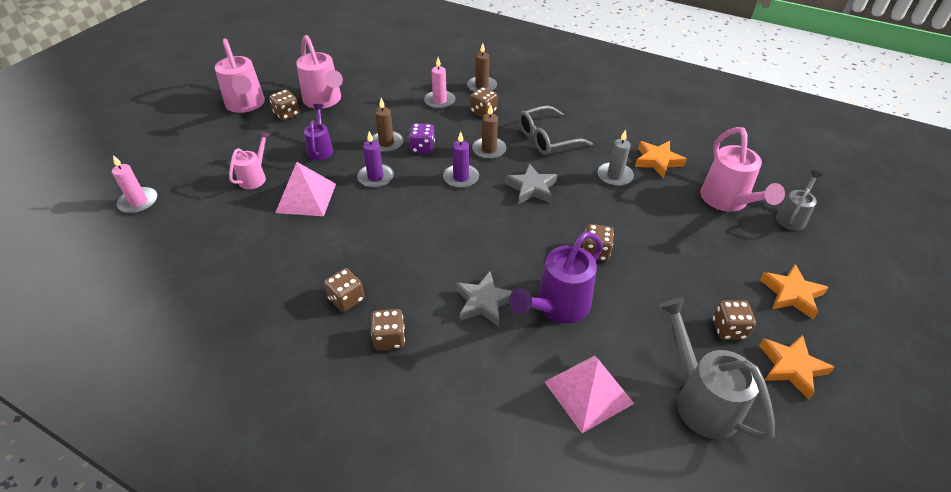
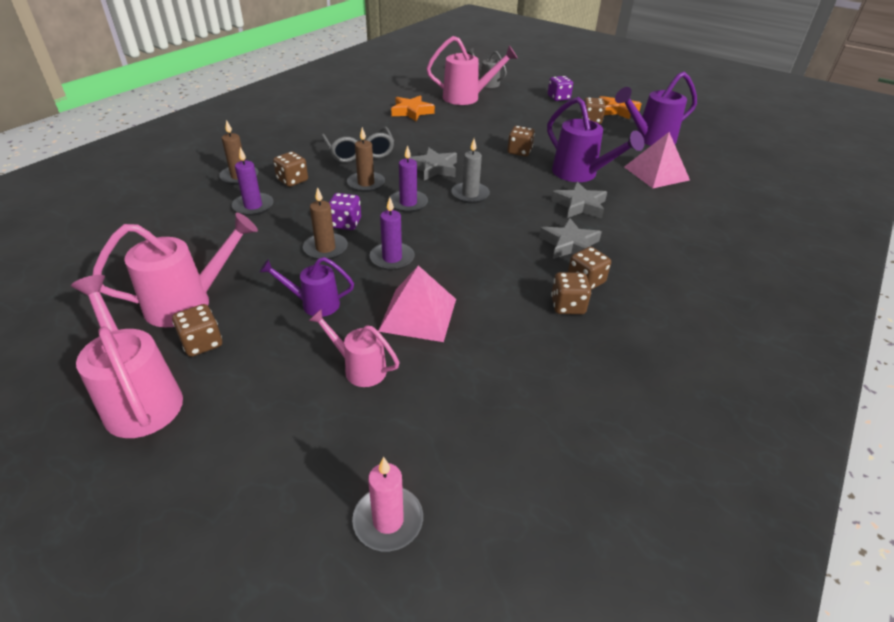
camera: 85 degrees left, 5 degrees down
pink watering can [215,38,265,113] -> pink watering can turned 105 degrees counterclockwise [71,275,183,438]
brown dice [371,309,405,350] -> brown dice moved to [551,272,591,314]
pink candle [424,57,455,109] -> purple candle [232,147,274,216]
grey candle [597,130,634,186] -> grey candle moved to [451,139,490,204]
grey watering can [659,297,775,441] -> purple watering can [615,72,697,146]
orange star [760,264,829,319] -> purple dice [548,76,573,101]
none -> grey star [539,218,602,259]

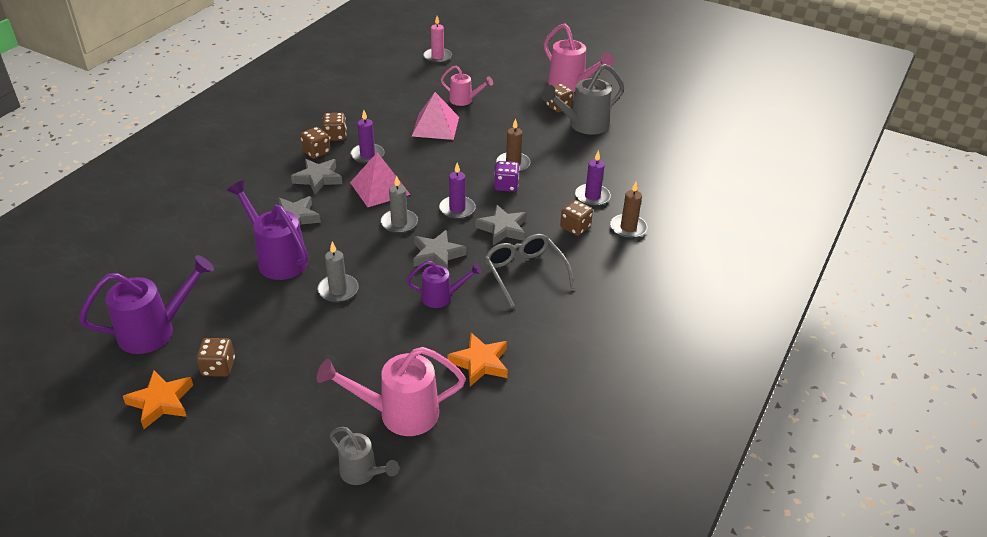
camera: 175 degrees right, 0 degrees up
pink watering can [93,213,258,327] -> grey watering can [541,64,624,135]
purple watering can [260,257,354,317] -> purple watering can moved to [406,261,482,308]
brown candle [347,127,385,192] -> grey star [475,205,527,245]
purple candle [370,197,415,270] -> purple candle moved to [350,110,385,164]
brown dice [507,126,535,157] -> grey candle [317,242,359,303]
purple dice [548,76,573,101] -> none
pink pyramid [624,132,690,188] -> pink pyramid moved to [350,152,411,207]

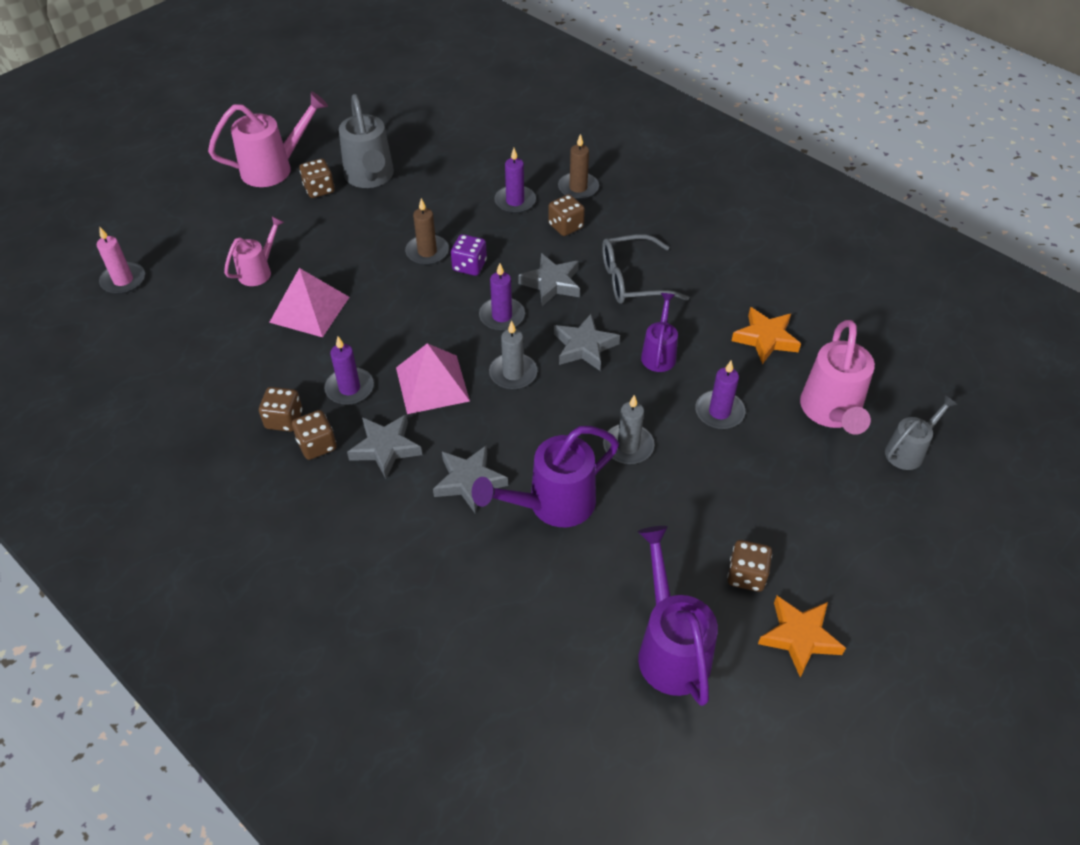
camera: 75 degrees left, 10 degrees up
none -> purple candle [695,361,745,429]

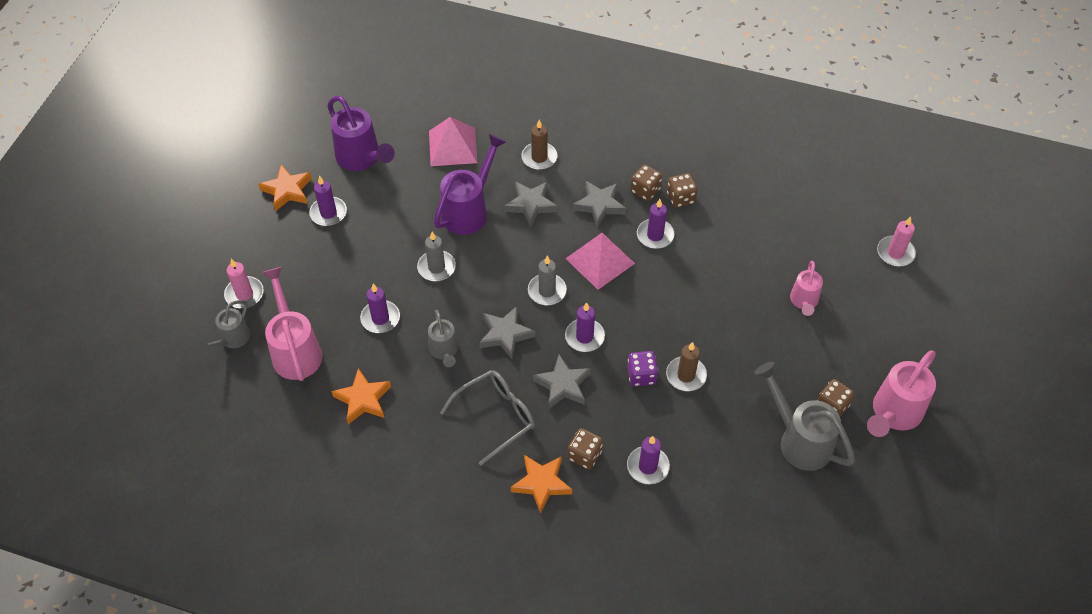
camera: 155 degrees right, 5 degrees up
pink pyramid [269,268,349,337] -> pink pyramid moved to [429,117,477,166]
brown candle [558,134,599,200] -> brown candle moved to [521,120,558,170]
purple watering can [641,293,678,372] -> grey watering can [428,310,458,367]
brown dice [727,540,772,592] -> purple candle [309,176,347,226]
none -> pink candle [224,259,264,308]
none -> orange star [511,455,572,514]

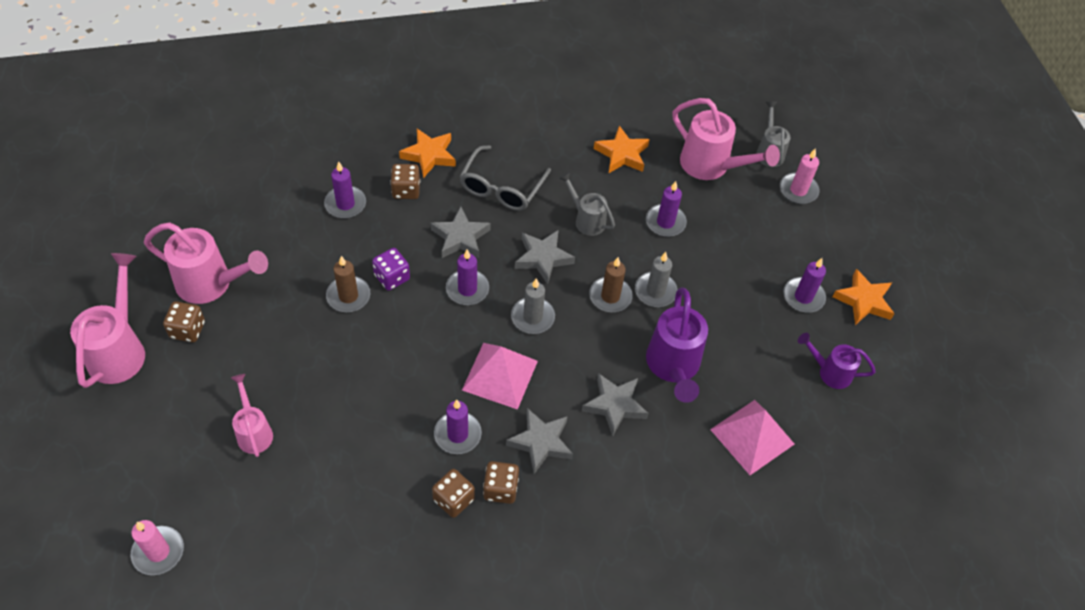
camera: 145 degrees right, 0 degrees up
purple watering can [327,95,395,171] -> purple watering can [798,333,876,389], size x0.60
brown candle [521,120,558,170] -> brown candle moved to [589,257,633,312]
grey watering can [754,362,855,471] -> pink watering can [144,223,268,304]

